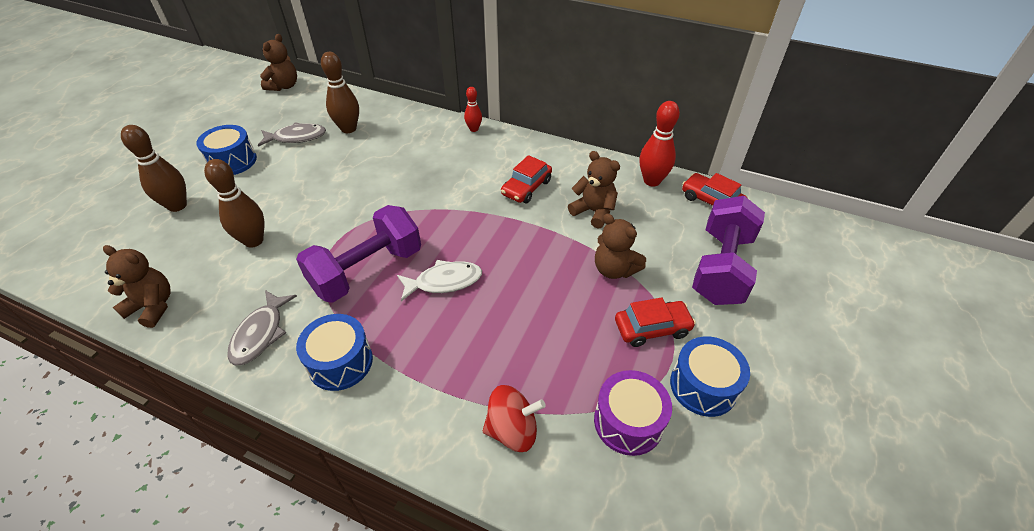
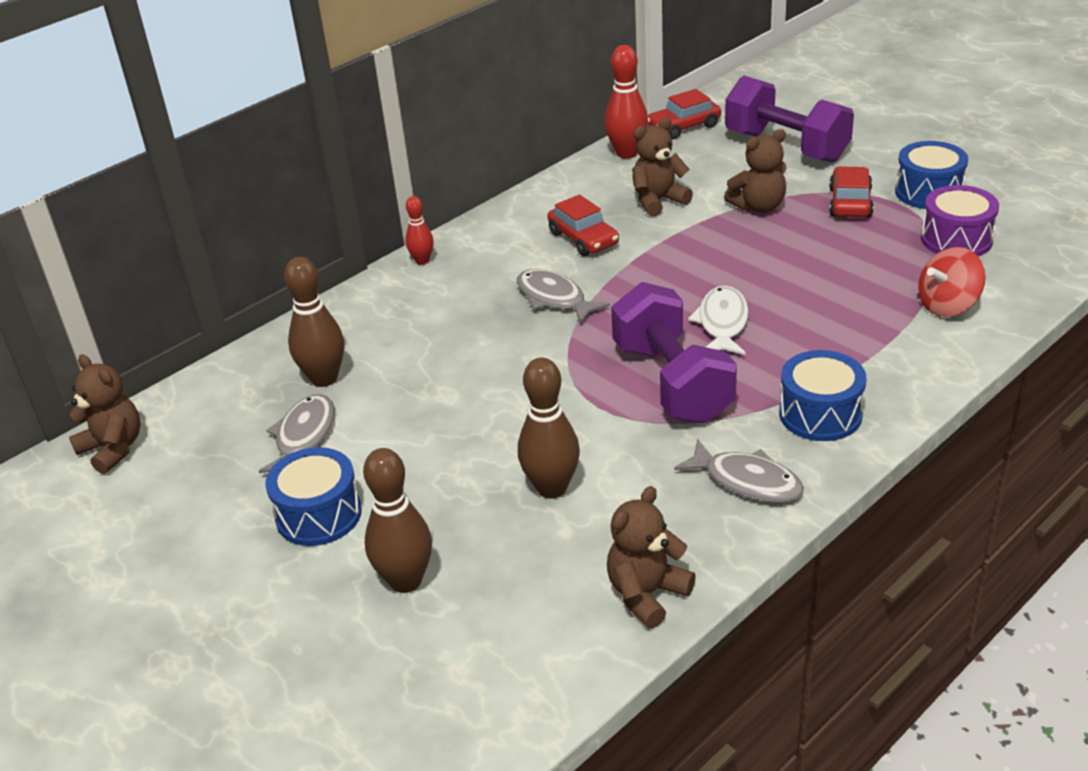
camera: 65 degrees left, 10 degrees down
red spinning top [483,385,546,452] -> red spinning top turned 135 degrees counterclockwise [918,247,985,317]
none -> grey fish [517,269,610,324]

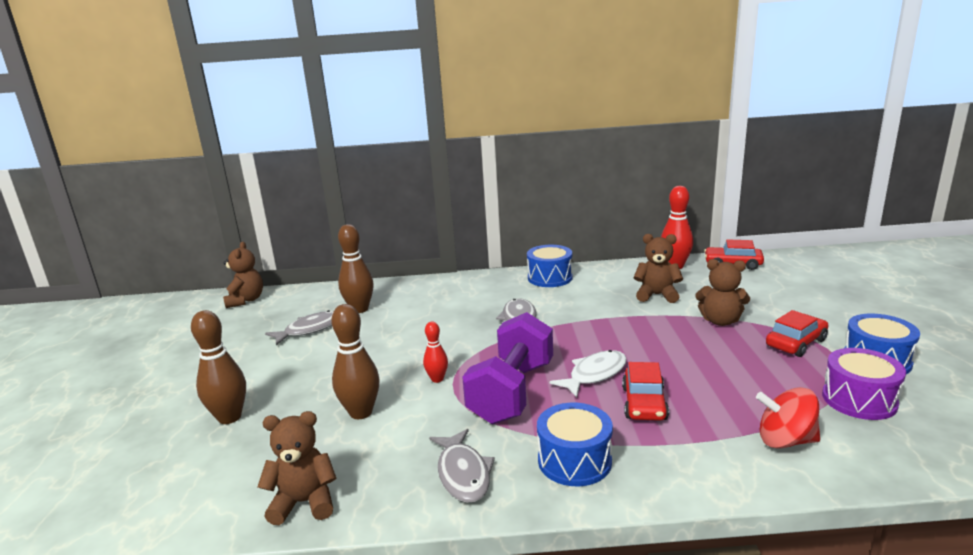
camera: 40 degrees right, 15 degrees down
blue drum [265,447,362,546] -> blue drum moved to [527,245,573,287]
red bowling pin [405,196,434,265] -> red bowling pin moved to [423,321,448,383]
red car [547,195,619,256] -> red car moved to [622,362,669,421]
purple dumbbell [725,76,854,163] -> none

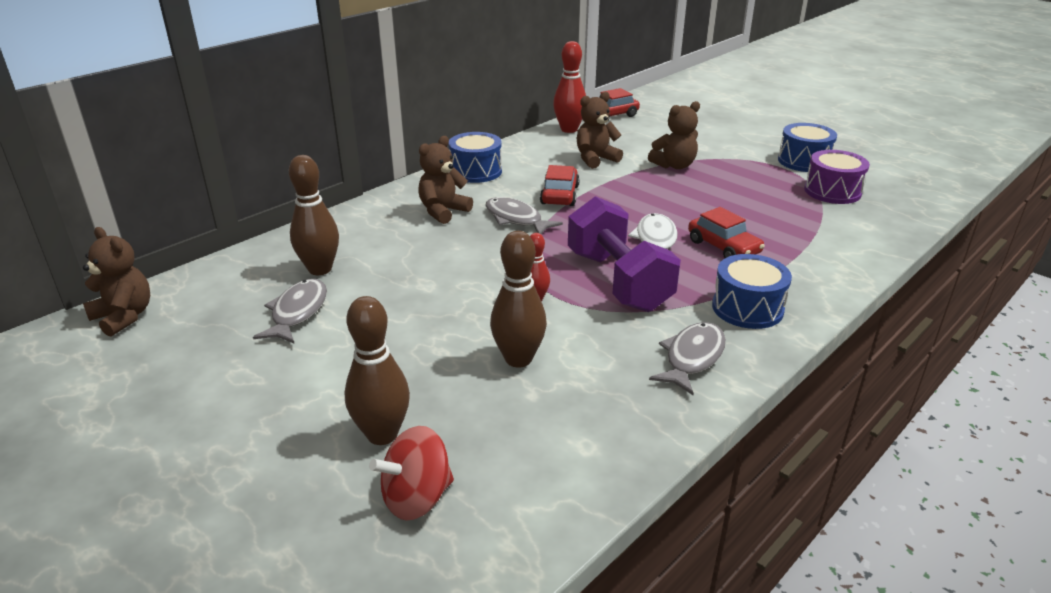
camera: 45 degrees left, 10 degrees up
brown teddy bear [258,411,336,525] -> brown teddy bear moved to [418,136,473,224]
grey fish [429,429,495,503] -> grey fish turned 90 degrees counterclockwise [649,322,726,395]
red spinning top [756,387,820,449] -> red spinning top moved to [369,426,454,521]
red car [766,310,829,357] -> red car moved to [540,165,580,206]

